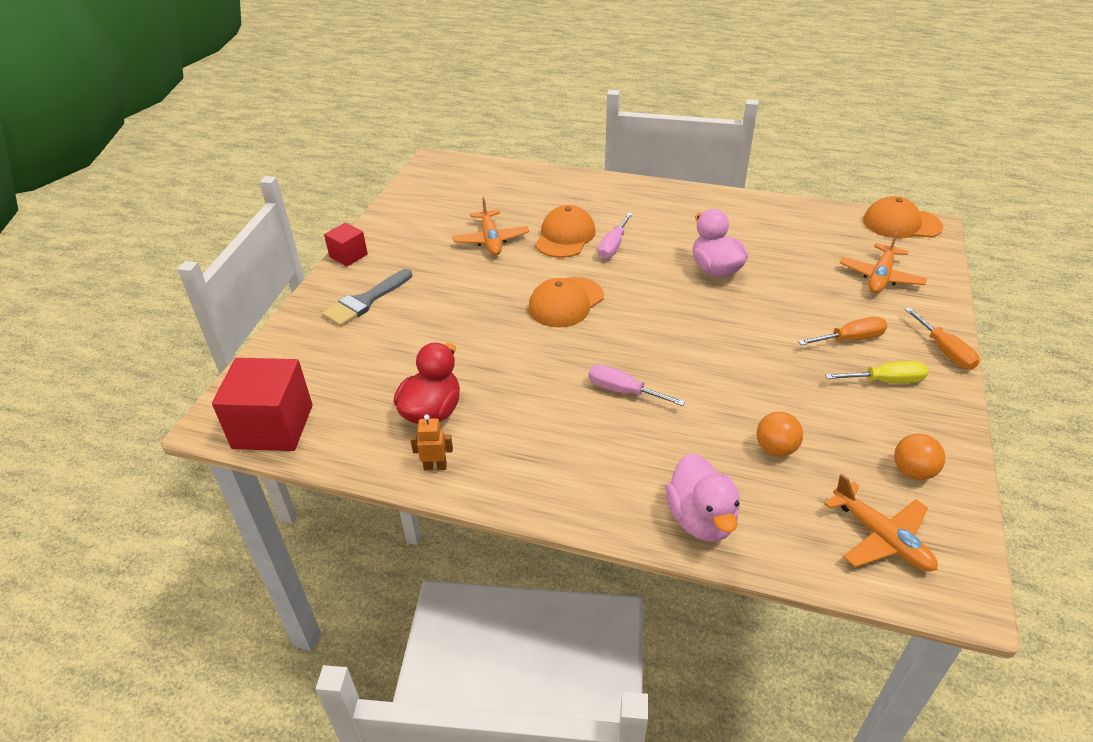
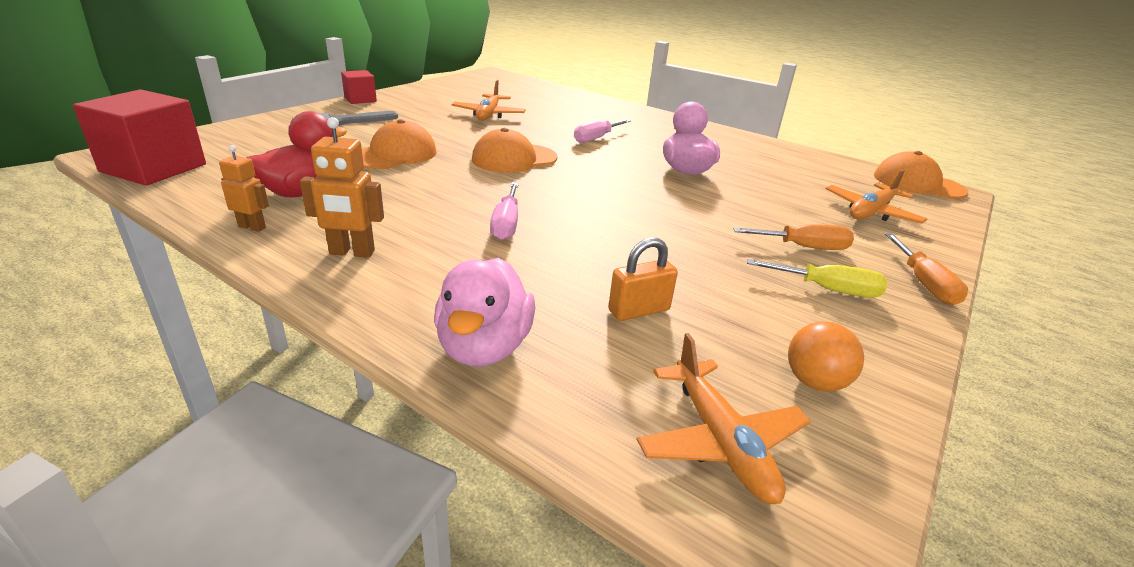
camera: 15 degrees right, 10 degrees down
orange cap [535,205,596,258] -> orange cap moved to [362,119,437,169]
pink screwdriver [588,364,685,406] -> pink screwdriver turned 135 degrees counterclockwise [490,183,519,240]
orange ball [757,412,803,457] -> orange padlock [608,237,678,321]
none -> orange robot [300,117,384,258]

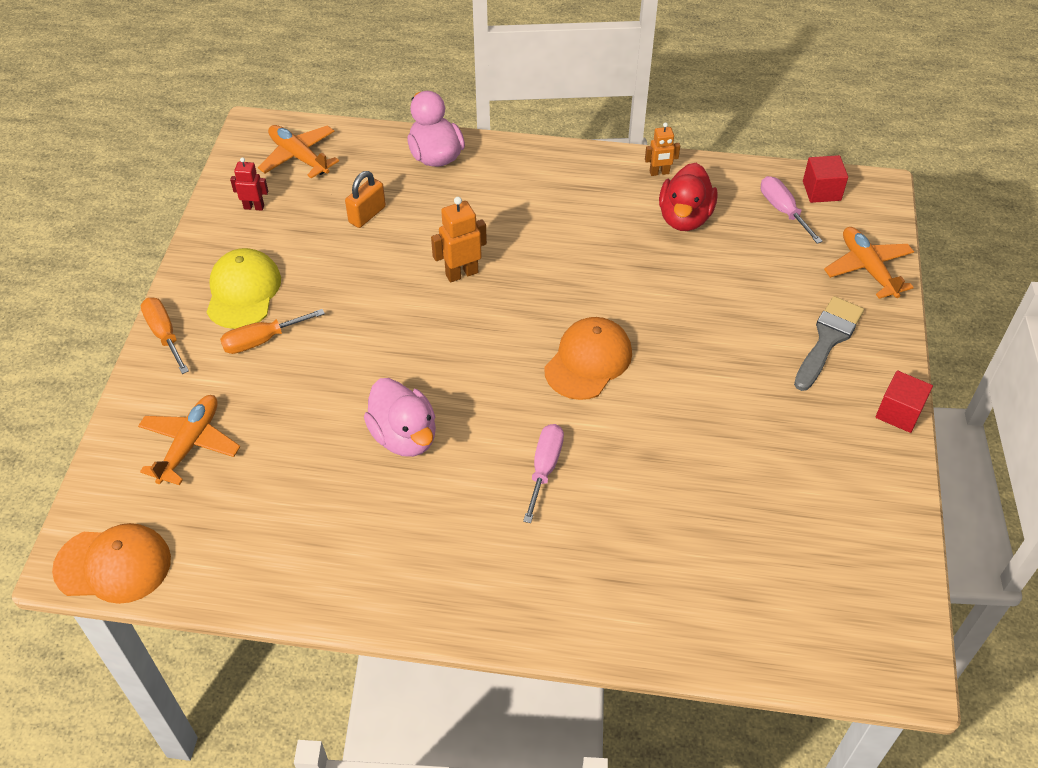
camera: 155 degrees right, 20 degrees up
red cube [73,89,206,186] -> red cube [803,155,848,203], size x0.54
orange robot [300,117,384,258] -> orange robot moved to [431,197,487,282]
orange cap [362,119,437,169] -> none
orange plane [451,80,526,120] -> orange plane moved to [824,227,914,299]
pink screwdriver [490,183,519,240] -> pink screwdriver moved to [761,176,823,244]
yellow screwdriver [747,259,887,298] -> yellow cap [207,248,281,329]
orange ball [788,321,864,392] -> red robot [230,157,268,211]

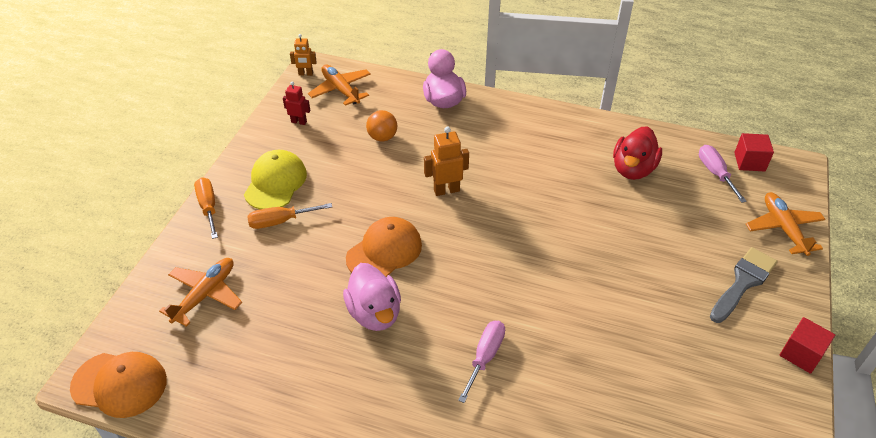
camera: 10 degrees right, 5 degrees down
orange padlock [345,171,386,228] -> orange ball [366,110,397,141]
orange cap [544,317,632,400] -> orange cap moved to [346,217,422,277]
orange robot [645,123,680,176] -> orange robot moved to [290,34,317,76]

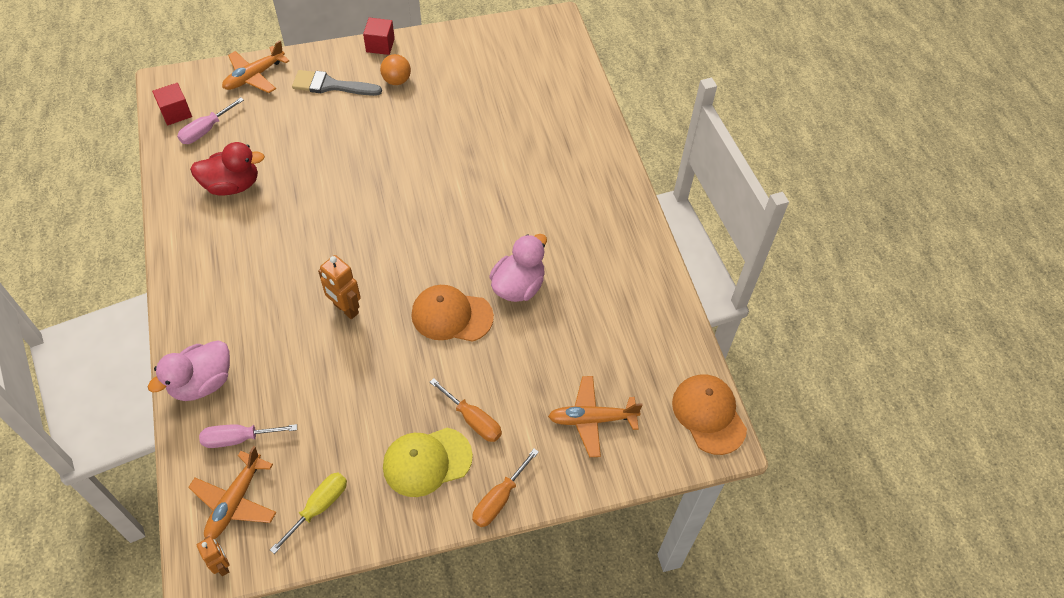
camera: 125 degrees left, 10 degrees up
red robot [283,82,310,125] -> yellow screwdriver [270,473,347,554]
orange ball [366,110,397,141] -> orange ball moved to [380,54,411,85]
pink screwdriver [458,321,505,403] -> pink screwdriver moved to [199,424,297,448]

